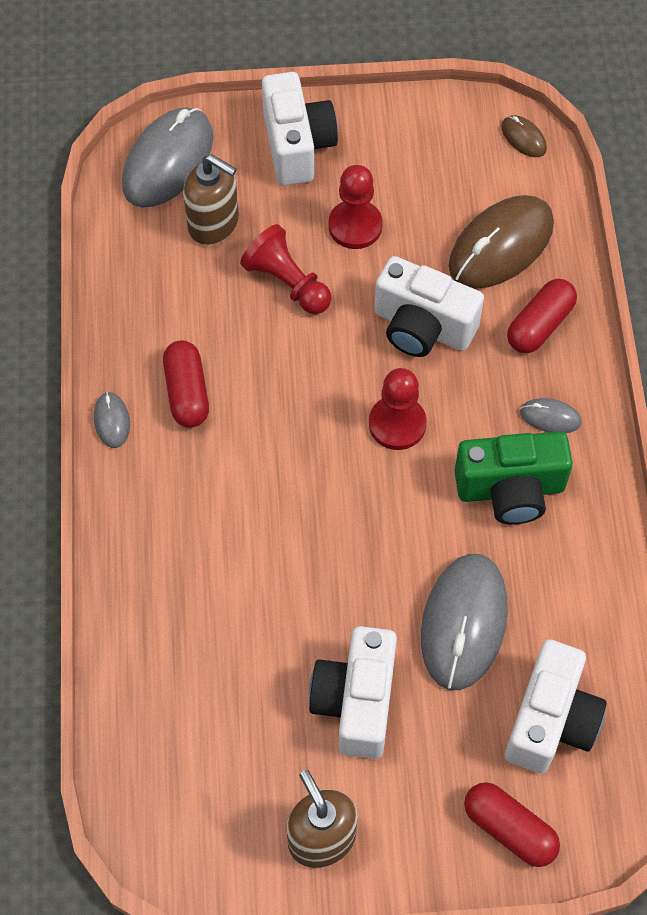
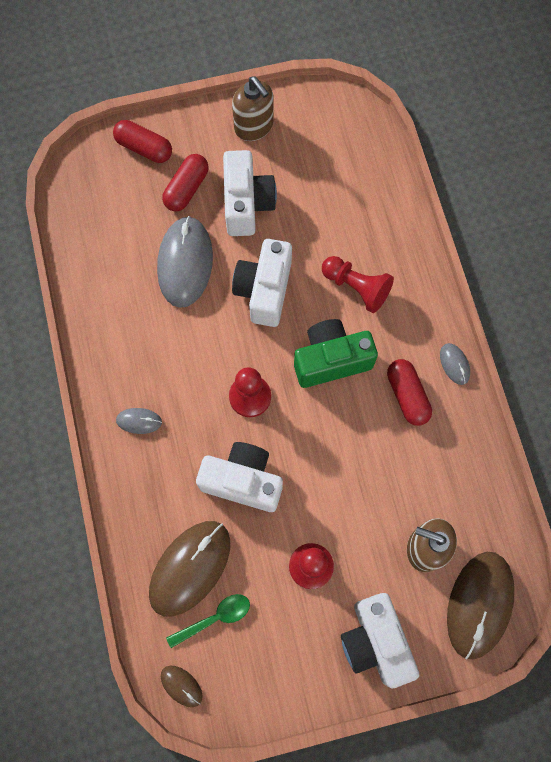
camera: 170 degrees right, 10 degrees up
grey mouse [122,107,213,208] -> brown mouse [447,552,515,660]
red pawn [240,224,332,314] -> red pawn moved to [322,256,394,313]
green camera [455,431,573,525] -> green camera moved to [294,319,378,388]
white camera [505,639,607,773] -> white camera moved to [232,239,292,327]
red capsule [507,279,577,353] -> red capsule moved to [162,154,209,212]
none -> green spoon [166,594,250,648]

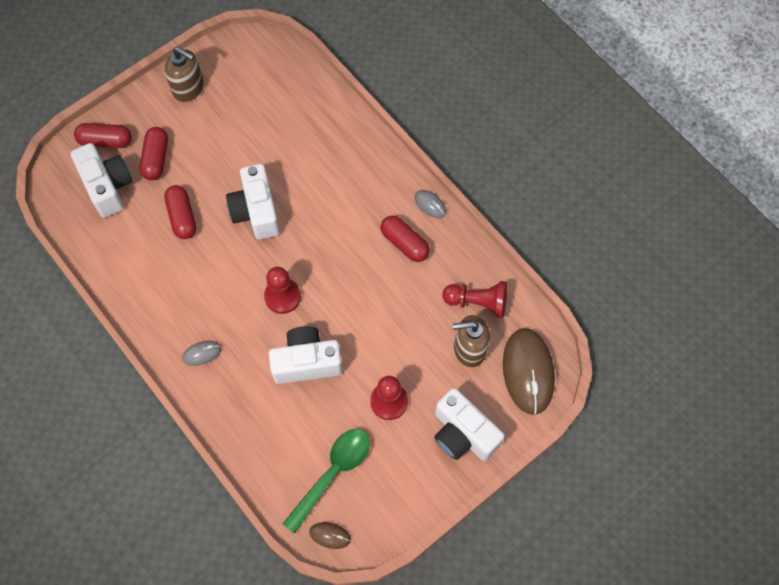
camera: 25 degrees left, 5 degrees down
brown mouse [149,521,230,617] -> none
grey mouse [157,216,213,308] -> red capsule [164,185,196,239]
green spoon [166,594,250,648] -> green spoon [283,429,370,534], size x1.59
white camera [223,150,277,236] -> white camera moved to [71,143,132,218]
green camera [294,319,378,388] -> none
red pawn [322,256,394,313] -> red pawn moved to [443,281,507,318]

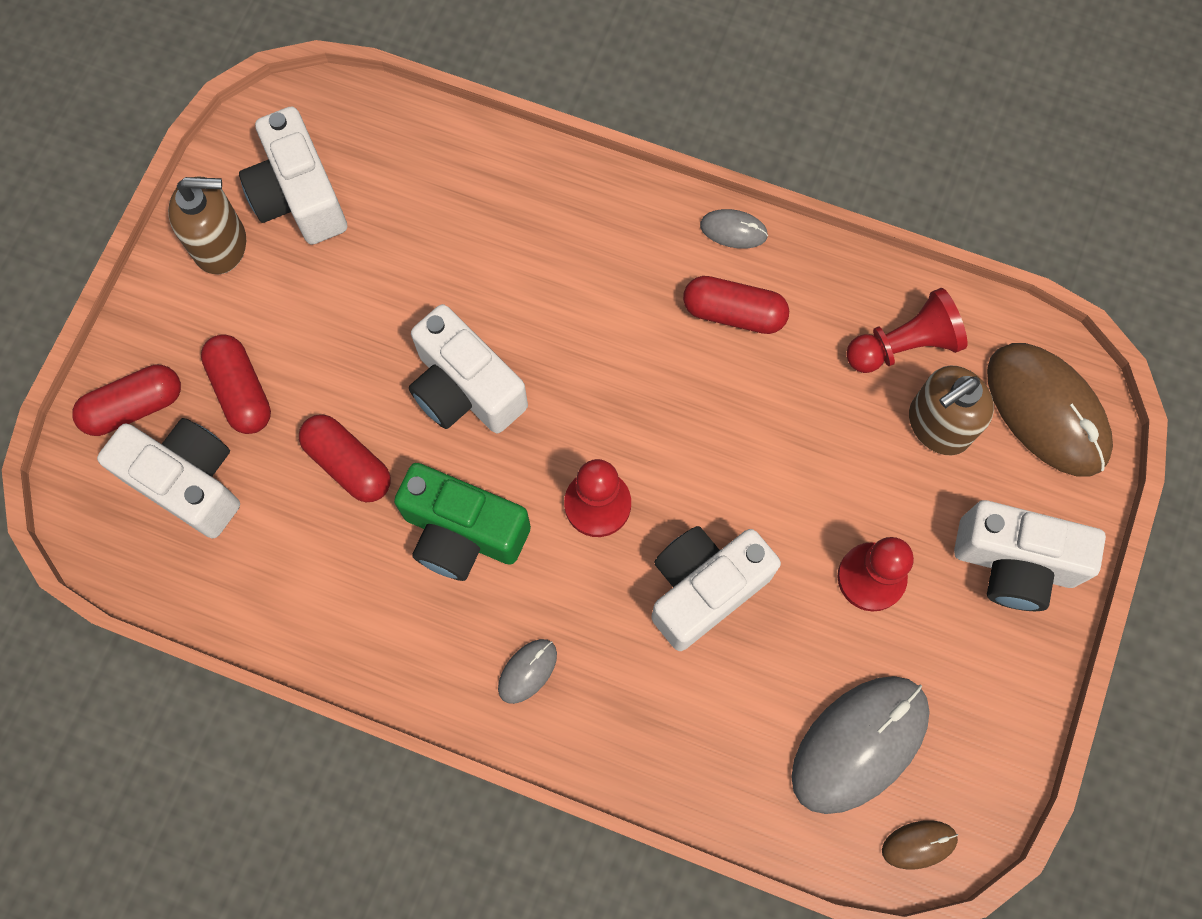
camera: 30 degrees left, 5 degrees up
green spoon [283,429,370,534] -> grey mouse [791,676,930,814]
none -> white camera [239,107,347,245]
none -> green camera [394,463,531,581]

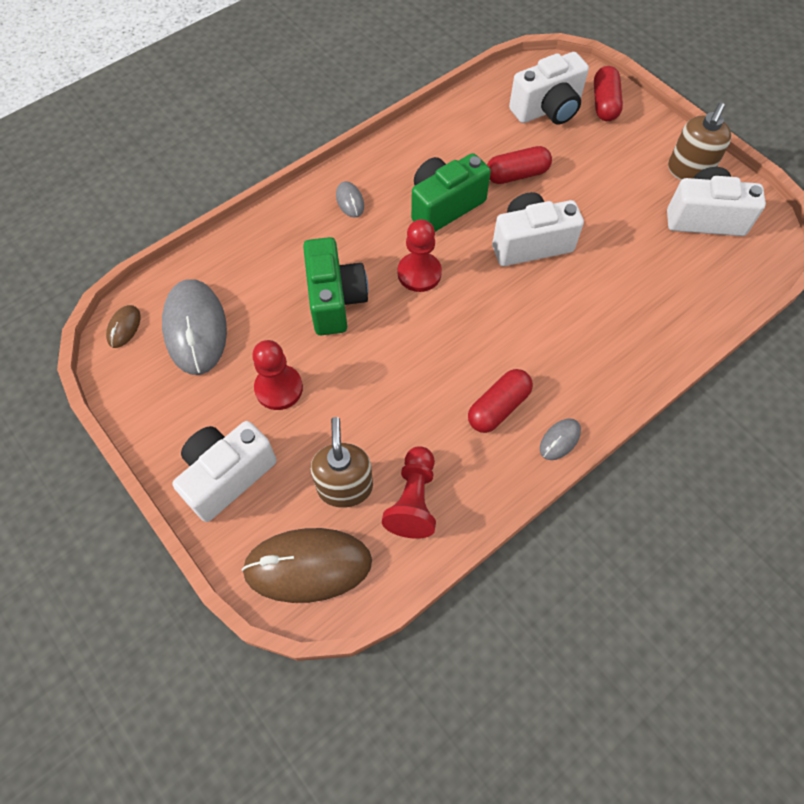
camera: 120 degrees right, 10 degrees down
red capsule [201,334,271,434] -> none
white camera [651,526,781,651] -> green camera [303,237,368,335]

